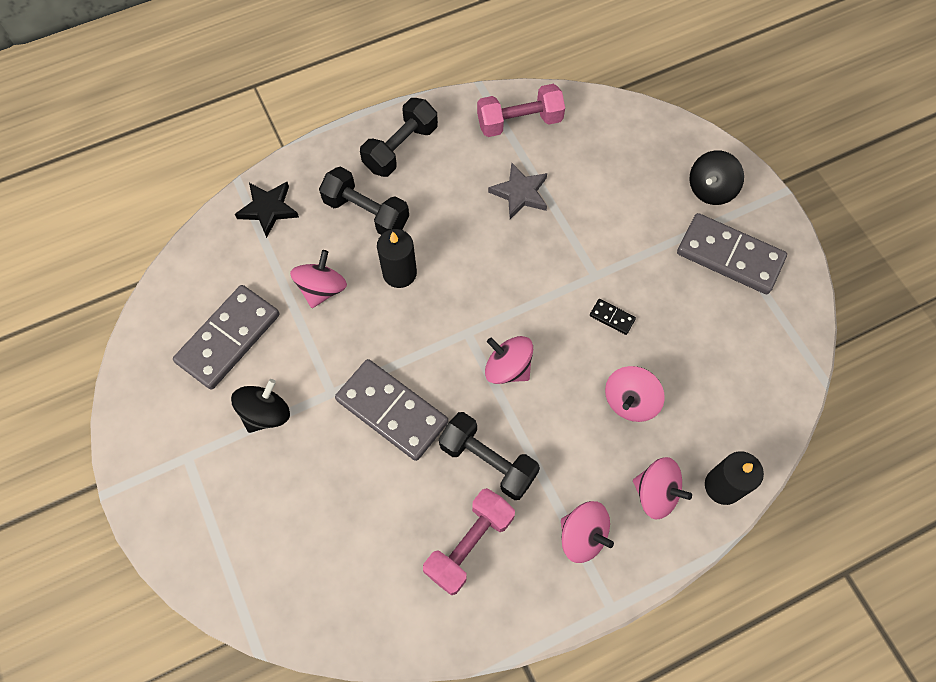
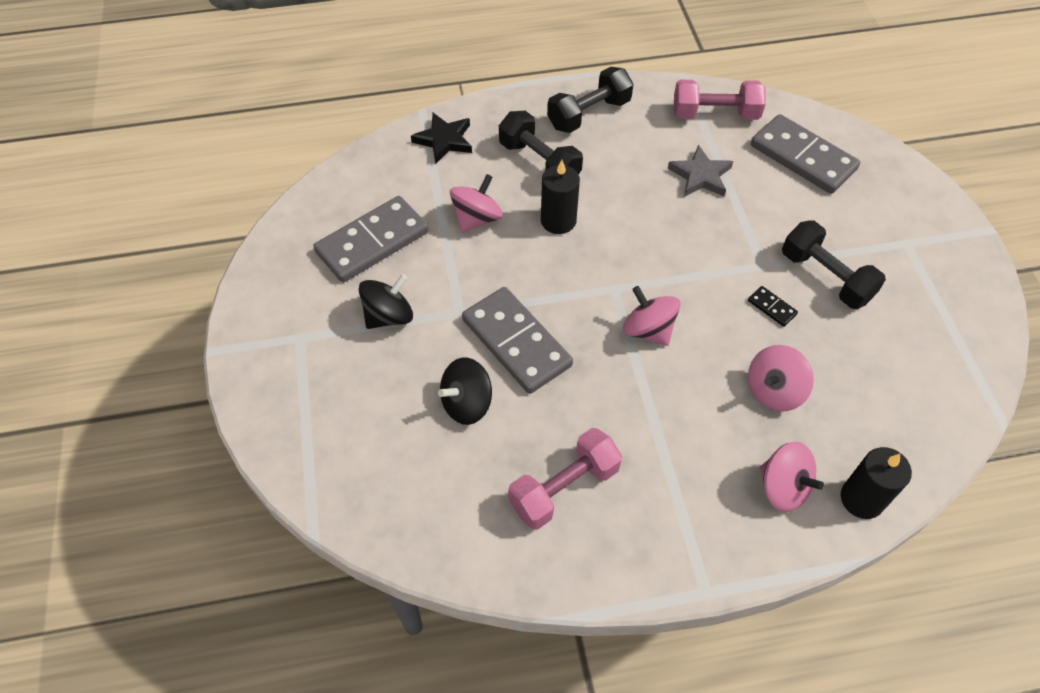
camera: 15 degrees right, 10 degrees down
black dumbbell [439,412,540,500] -> black dumbbell moved to [782,220,886,309]
pink spinning top [561,501,614,563] -> none
grey domino [677,213,787,294] -> grey domino moved to [751,114,860,194]
black spinning top [690,150,744,205] -> black spinning top moved to [438,358,492,425]

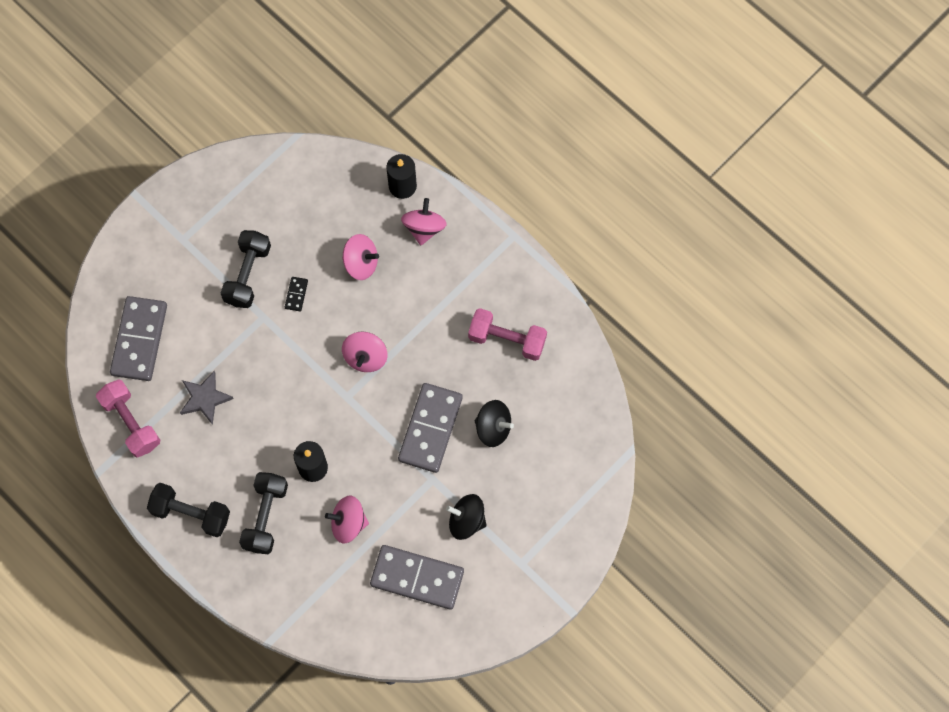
camera: 125 degrees left, 15 degrees up
black star [411,113,472,164] -> none

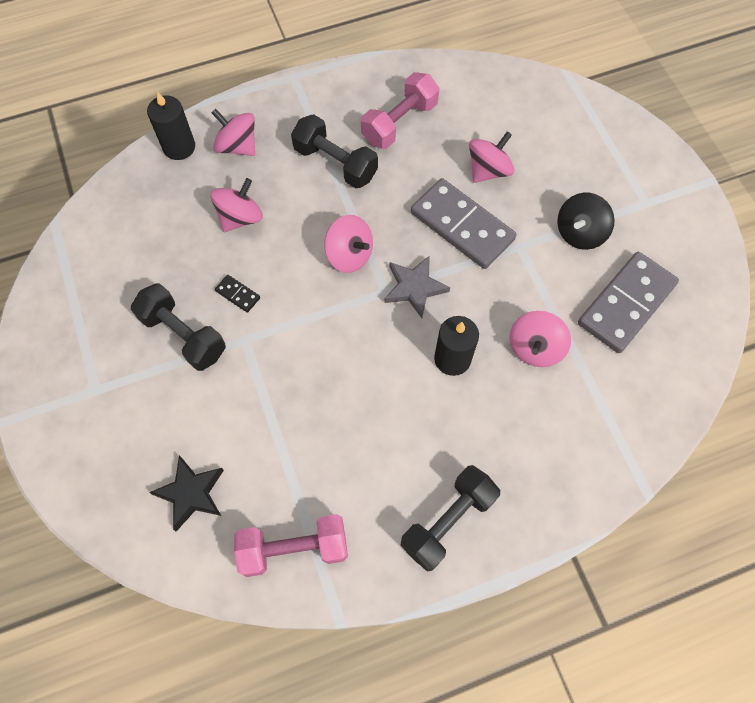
camera: 65 degrees left, 5 degrees down
grey domino [110,296,167,381] -> black star [149,455,224,531]
grey star [180,371,234,425] -> grey star moved to [384,256,450,318]
black dumbbell [239,472,288,554] -> black dumbbell moved to [291,114,378,188]
black spinning top [475,400,514,447] -> pink spinning top [469,131,514,183]

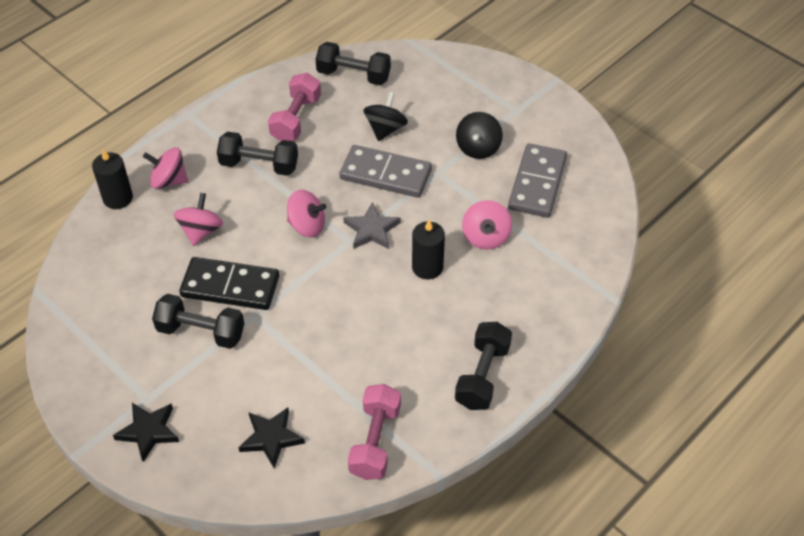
camera: 25 degrees left, 15 degrees down
black domino [215,275,260,313] -> black domino [179,257,279,310], size x2.41
pink dumbbell [234,514,348,577] -> pink dumbbell turned 45 degrees counterclockwise [348,384,401,480]
pink spinning top [469,131,514,183] -> black spinning top [363,92,408,141]
none -> black star [113,403,179,462]
none -> black dumbbell [316,42,391,85]

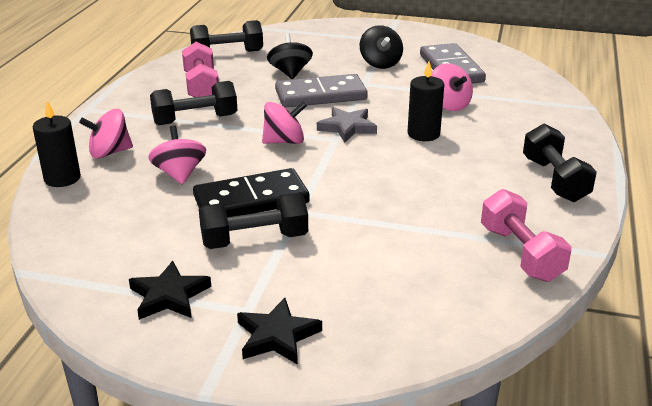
camera: 30 degrees left, 20 degrees down
black star [238,408,305,468] -> black star moved to [129,261,211,320]

